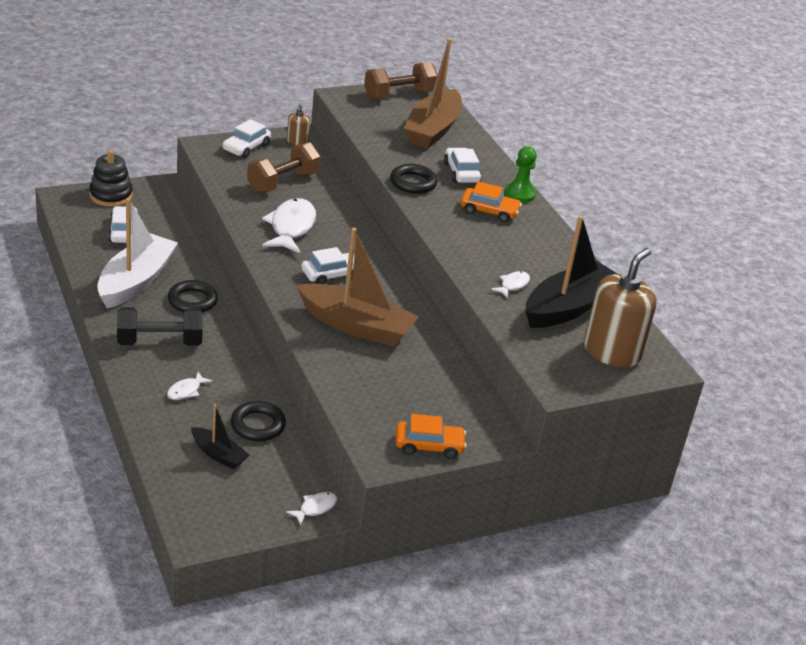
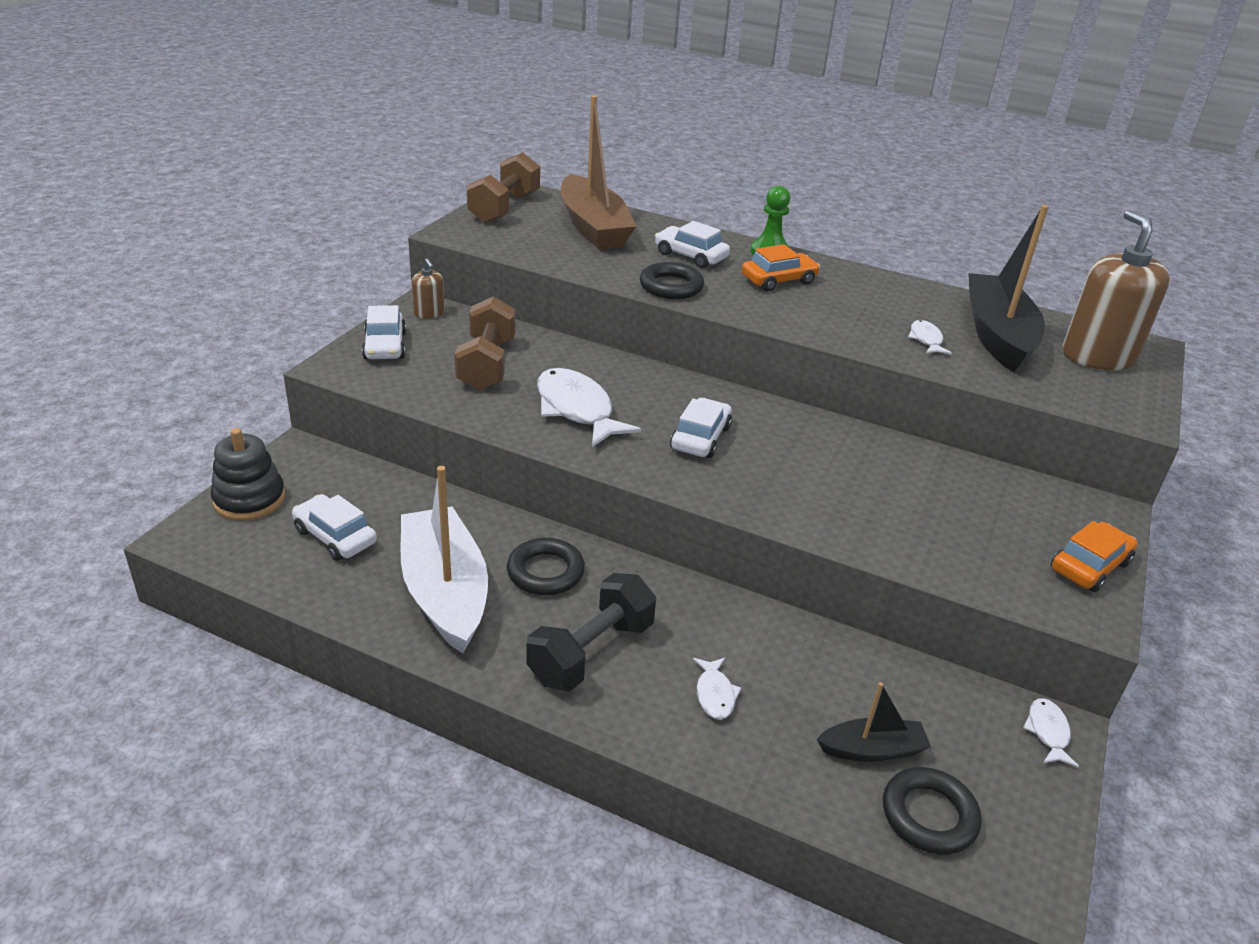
camera: 40 degrees left, 0 degrees up
black ring [231,401,286,441] -> black ring moved to [883,767,982,855]
brown boat [296,228,419,346] -> none

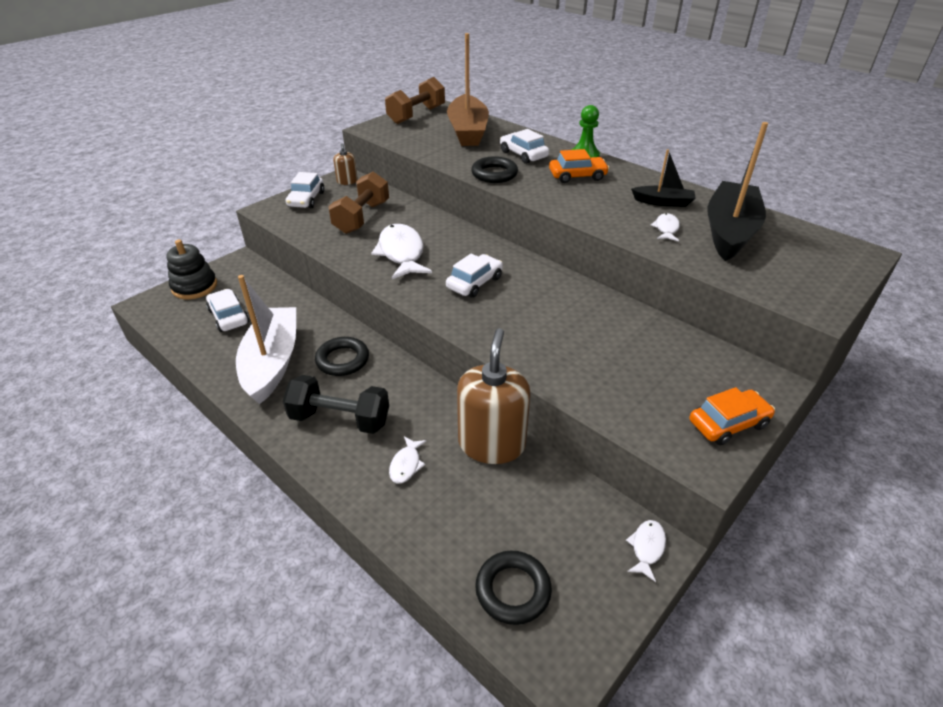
camera: 20 degrees right, 5 degrees up
black dumbbell [526,573,656,691] -> black dumbbell turned 45 degrees clockwise [283,375,389,434]
black boat [817,682,931,762] -> black boat moved to [631,149,696,207]
brown soap dispenser [1063,210,1170,370] -> brown soap dispenser moved to [457,328,531,464]

